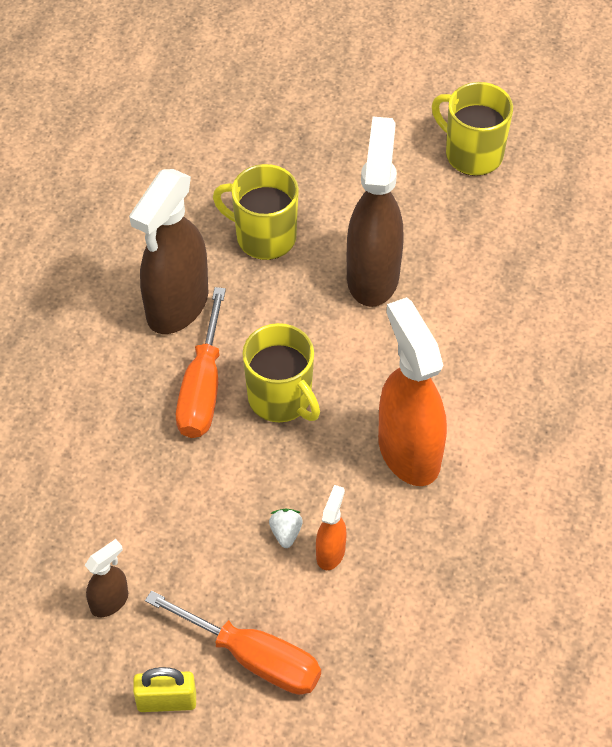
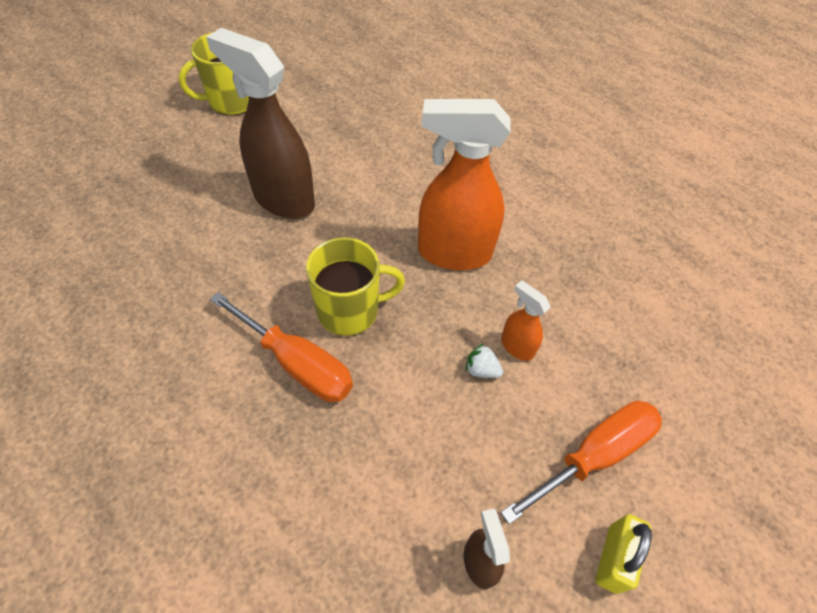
camera: 65 degrees left, 0 degrees up
brown spray bottle [129,169,208,334] -> none
yellow mug [213,164,299,260] -> none

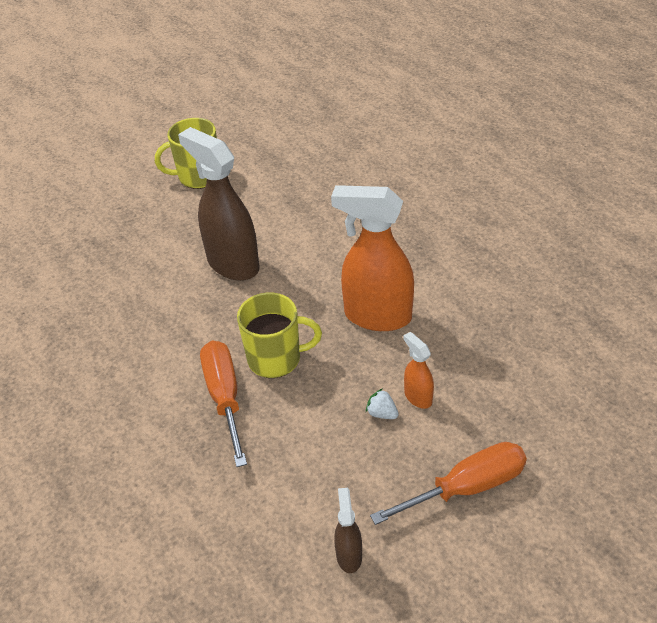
camera: 15 degrees right, 10 degrees down
orange screwdriver [210,292,353,402] -> orange screwdriver turned 150 degrees counterclockwise [200,341,247,467]
yellow padlock [595,514,652,594] -> none

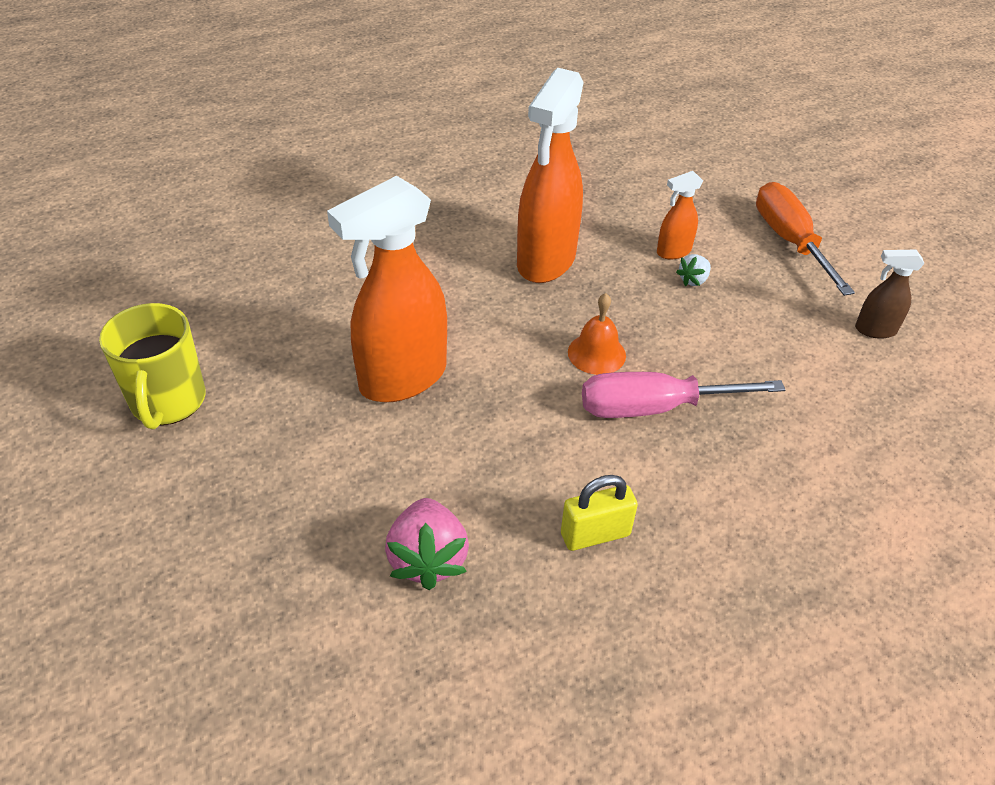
camera: 85 degrees left, 0 degrees up
brown spray bottle [178,127,259,281] -> orange spray bottle [327,176,447,402]
orange screwdriver [200,341,247,467] -> pink screwdriver [582,372,785,418]
yellow mug [237,292,322,378] -> orange bell [568,293,626,375]
none -> pink strawberry [385,498,469,590]
none -> yellow padlock [561,475,638,551]

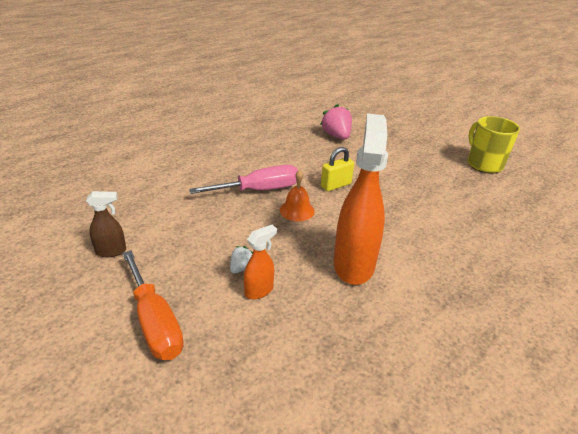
camera: 165 degrees right, 10 degrees down
orange spray bottle [327,176,447,402] -> none
yellow padlock [561,475,638,551] -> yellow padlock moved to [321,147,354,191]

